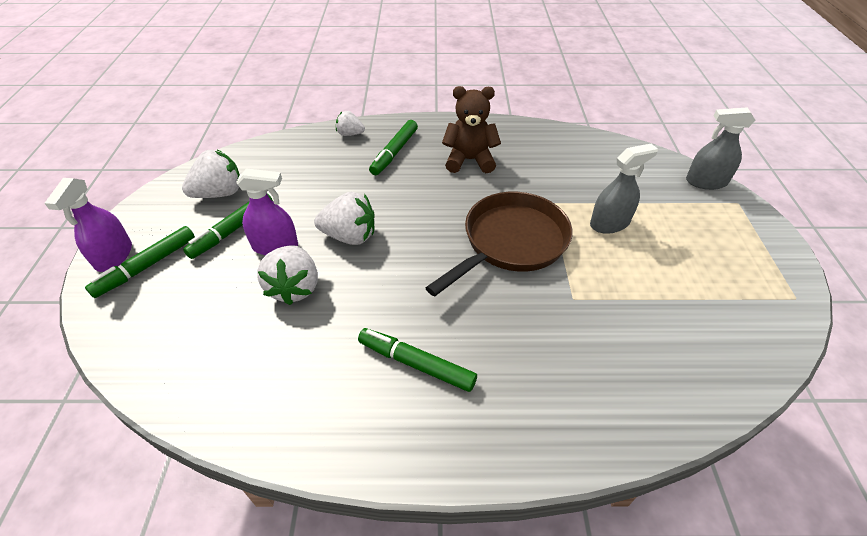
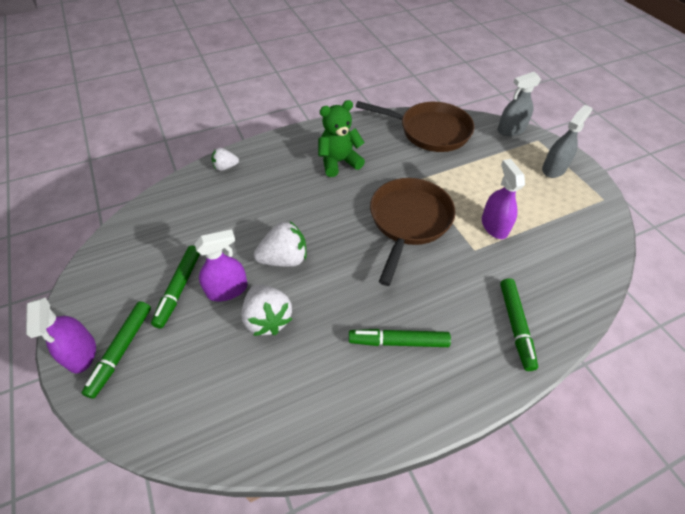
camera: 25 degrees left, 5 degrees up
white strawberry [182,149,240,198] -> none
green marker [369,120,418,175] -> green marker moved to [500,278,538,371]
brown teddy bear [442,86,501,173] -> green teddy bear [318,100,365,177]
grey spray bottle [590,144,658,234] -> grey spray bottle moved to [542,105,592,178]
none -> brown pan [356,101,475,152]
none -> purple spray bottle [482,159,525,239]

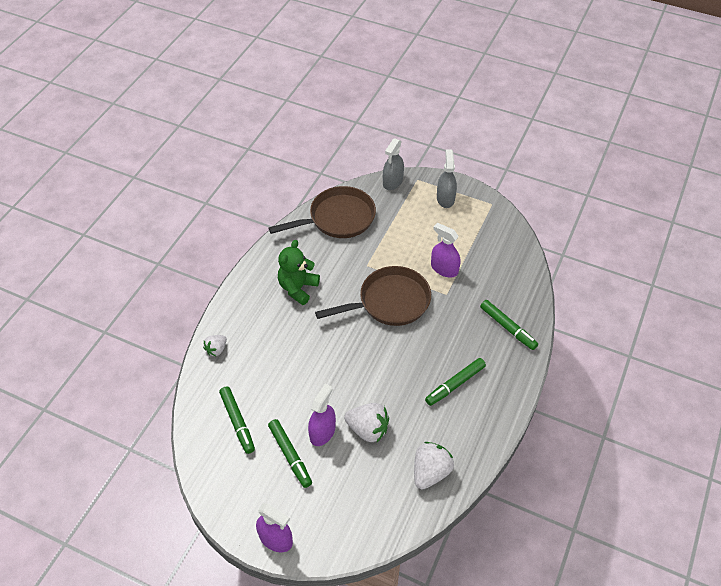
camera: 40 degrees left, 0 degrees up
green marker [82,301,151,399] -> green marker moved to [219,386,255,454]
white strawberry [254,221,306,267] -> white strawberry moved to [414,442,454,490]
brown pan [370,178,456,286] -> brown pan turned 90 degrees clockwise [315,266,431,326]

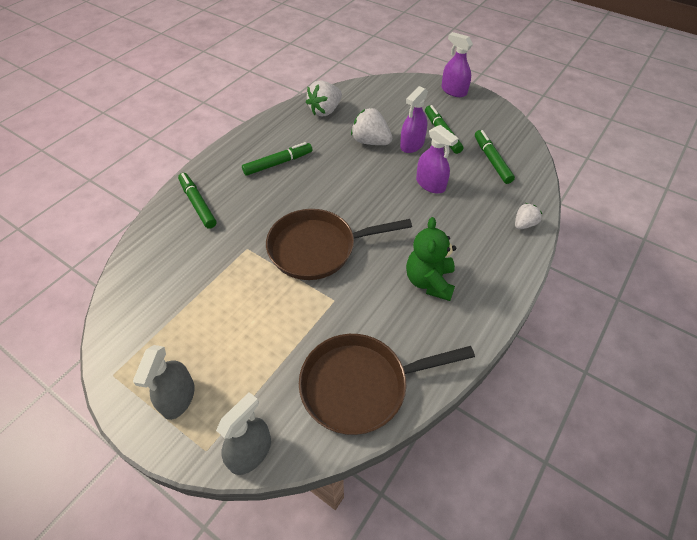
camera: 170 degrees left, 0 degrees up
green teddy bear [278,240,320,305] -> green teddy bear turned 150 degrees clockwise [406,217,456,301]
purple spray bottle [431,223,461,277] -> purple spray bottle moved to [416,125,459,194]

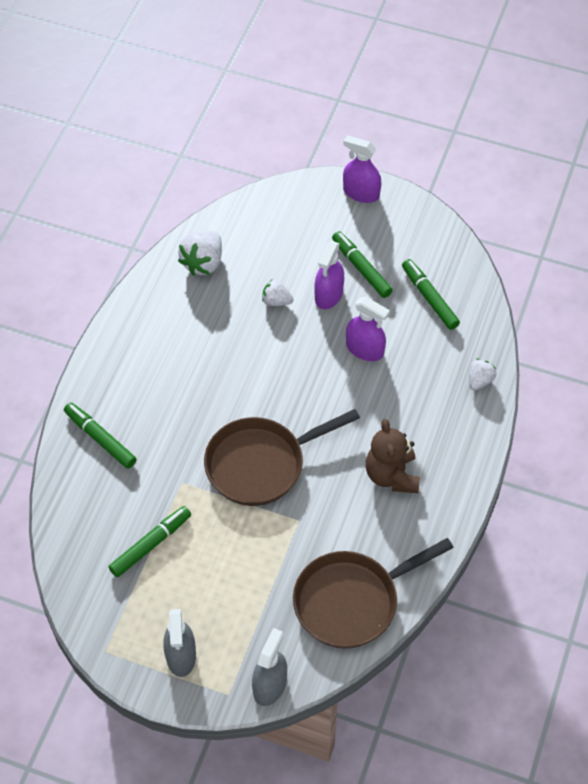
camera: 15 degrees left, 5 degrees up
green marker [242,142,312,176] -> green marker moved to [109,506,191,577]
white strawberry [351,108,392,145] -> white strawberry [262,279,293,306], size x0.59
green teddy bear [406,217,456,301] -> brown teddy bear [366,419,420,493]

